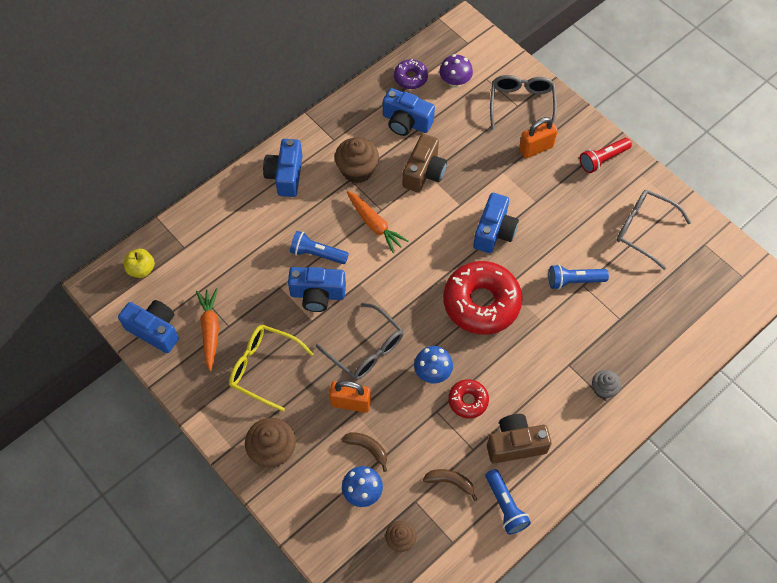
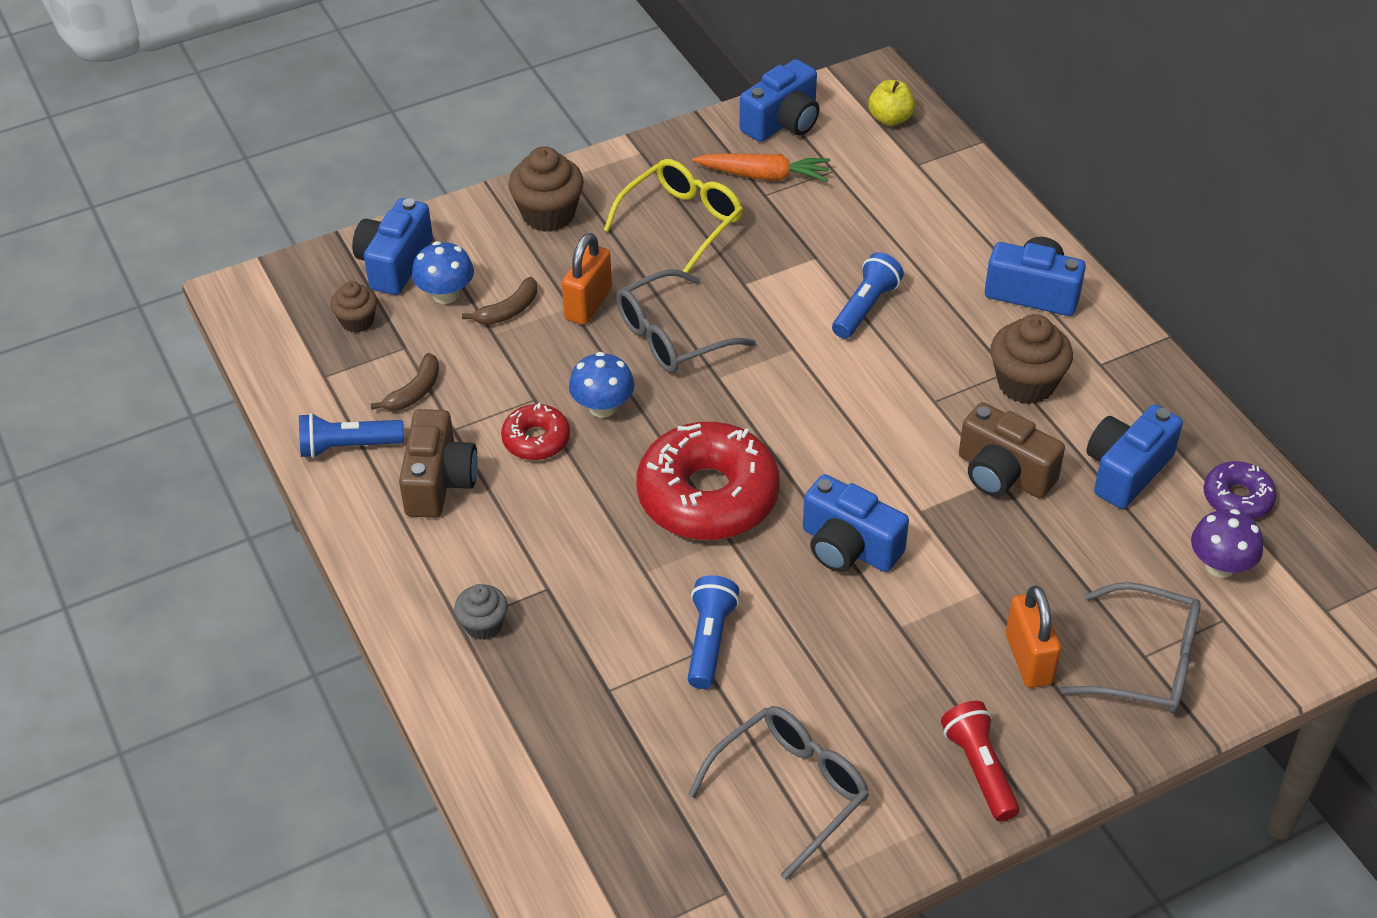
camera: 105 degrees right, 15 degrees down
blue camera [288,267,346,312] -> blue camera moved to [352,198,433,295]
orange carrot [347,191,409,253] -> none

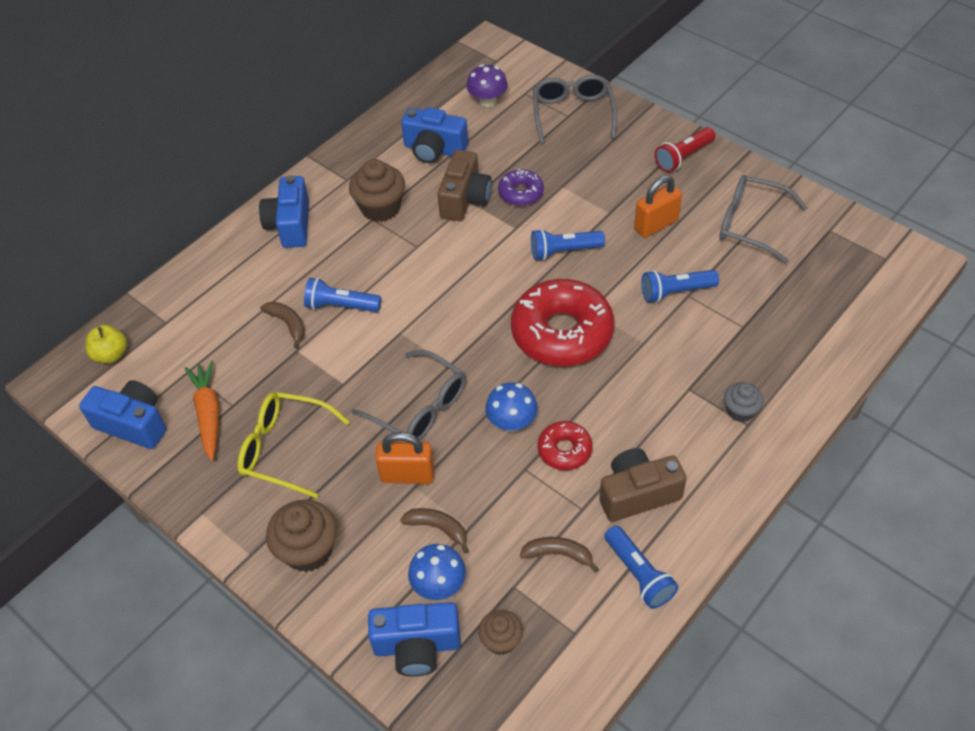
camera: 110 degrees left, 5 degrees up
blue camera [803,474,909,572] -> blue flashlight [531,229,605,260]
orange padlock [1006,585,1061,688] -> orange padlock moved to [634,175,682,238]
purple donut [1203,461,1277,519] -> purple donut moved to [498,168,544,206]
none -> brown banana [260,301,305,348]

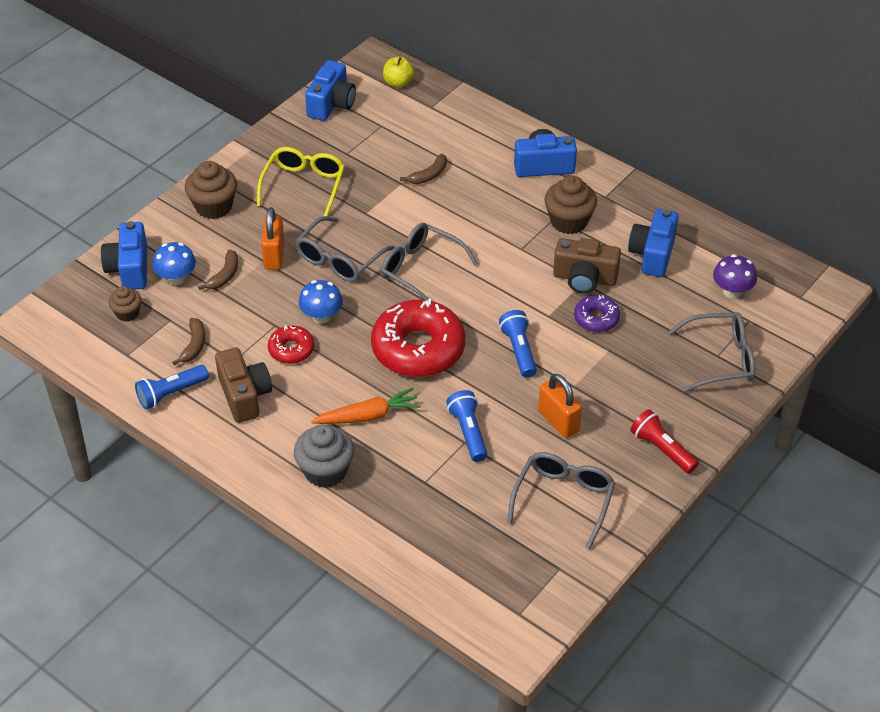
camera: 85 degrees right, 5 degrees down
orange carrot [185,361,219,461] -> orange carrot moved to [311,388,421,424]
blue flashlight [304,278,381,312] -> none
grey cupcake [724,382,763,422] -> grey cupcake [294,424,354,488], size x1.69
none -> grey glasses [381,223,478,300]

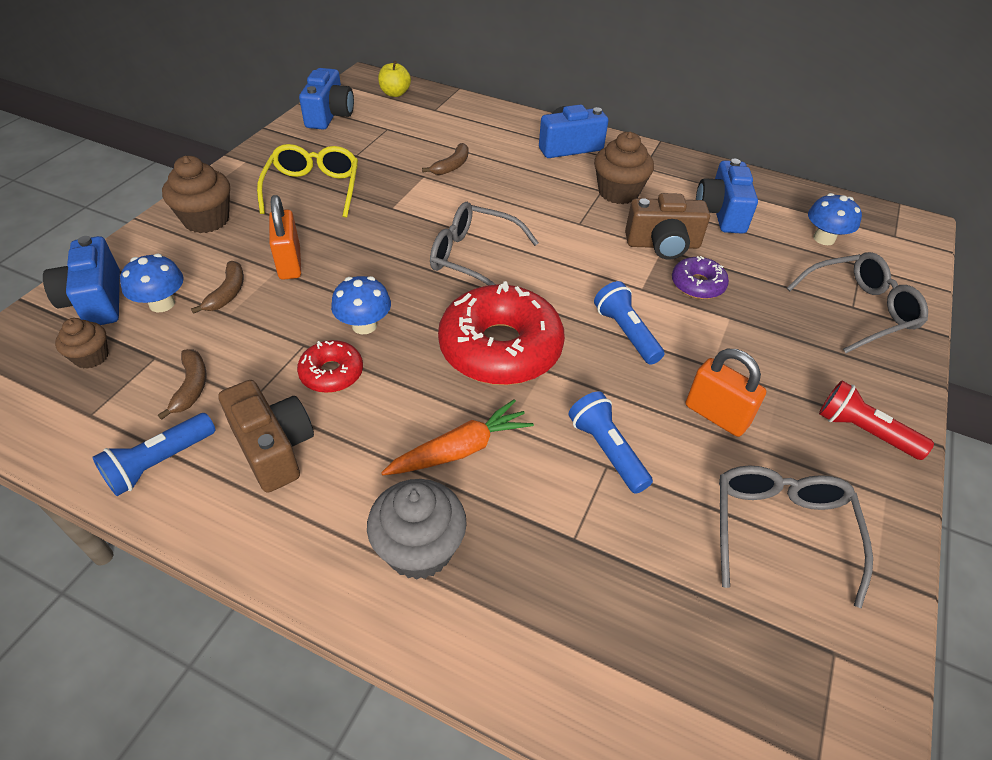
camera: 15 degrees left, 0 degrees up
grey glasses [295,216,395,282] -> none
purple mushroom [713,254,757,298] -> blue mushroom [808,193,862,245]

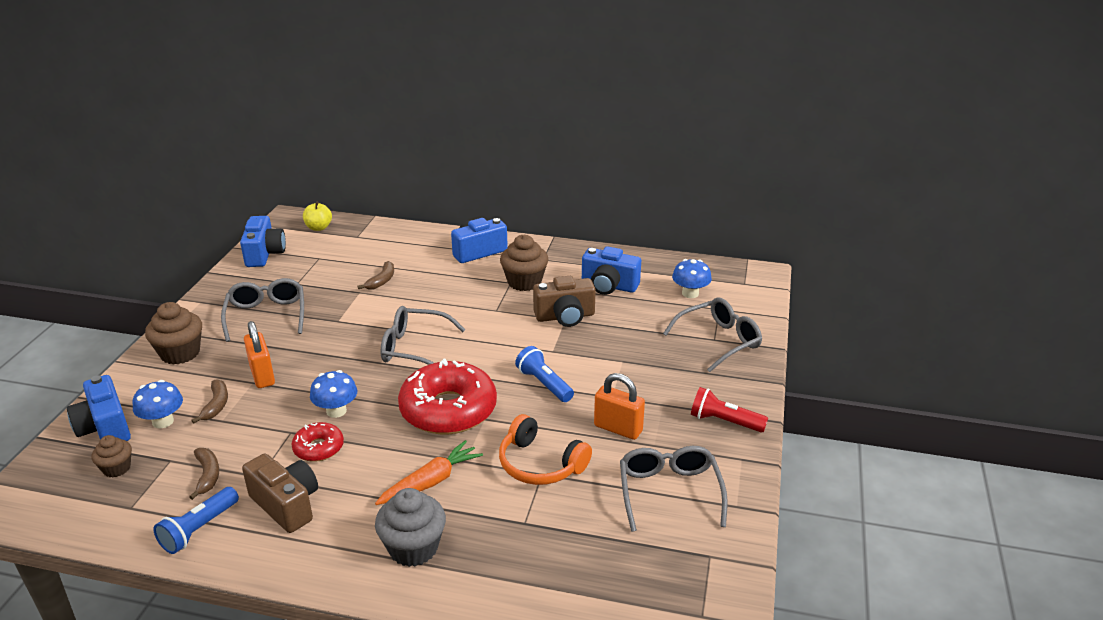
camera: 10 degrees left, 15 degrees down
yellow glasses [257,144,358,218] -> grey glasses [221,278,304,342]
blue flashlight [568,391,653,494] -> orange headphones [499,414,592,485]
purple donut [672,256,729,299] -> none
blue camera [696,159,758,234] -> blue camera turned 60 degrees counterclockwise [582,246,641,295]

